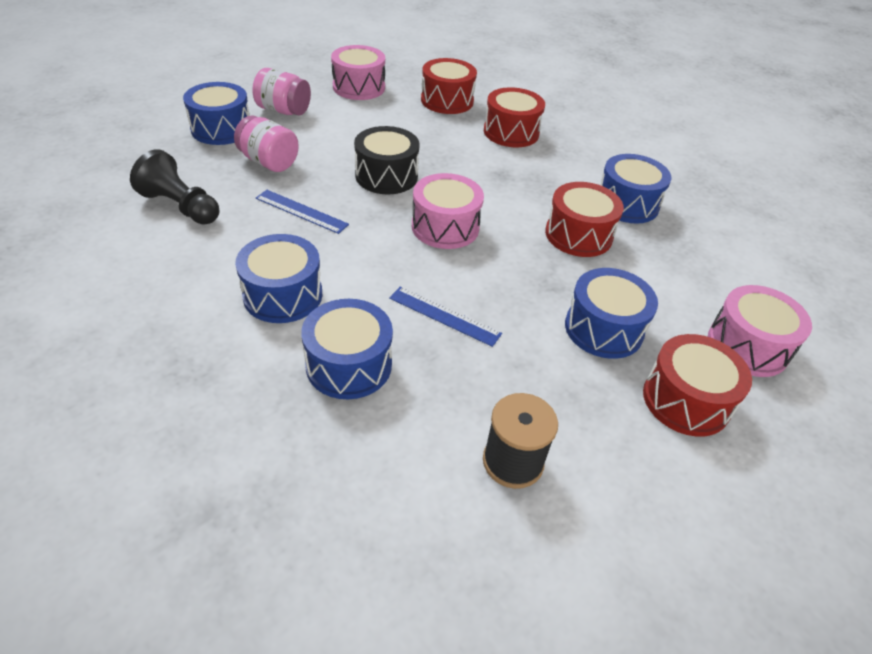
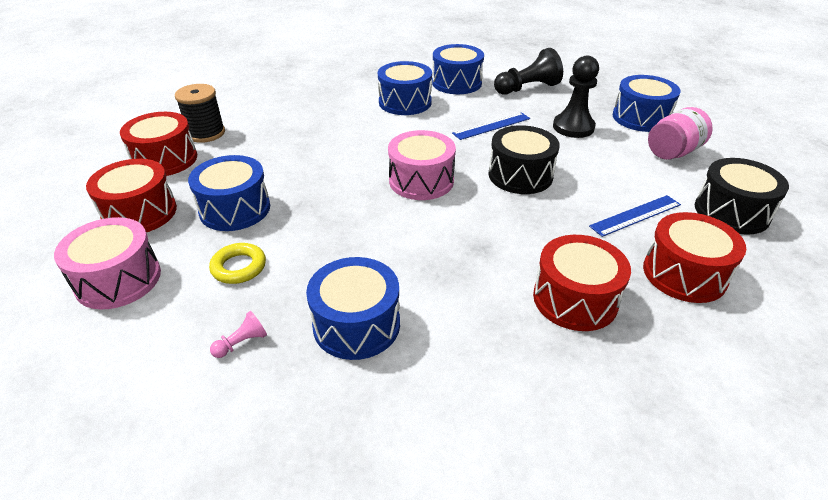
camera: 125 degrees right, 5 degrees down
pink jar [234,115,299,172] -> black pawn [553,55,599,138]
blue drum [301,299,393,399] -> blue drum moved to [432,44,484,94]
pink drum [331,45,385,100] -> black drum [695,158,789,235]
blue ruler [389,286,502,347] -> blue ruler moved to [589,195,681,237]
red drum [545,182,624,257] -> red drum moved to [120,112,197,176]
none -> yellow ring [209,243,266,284]
none -> pink pawn [210,311,267,358]

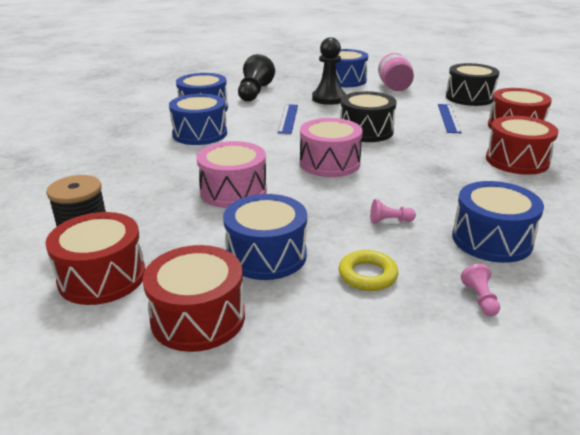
camera: 55 degrees left, 10 degrees down
pink drum [54,217,161,310] -> pink drum moved to [197,141,267,208]
none -> pink pawn [370,199,416,224]

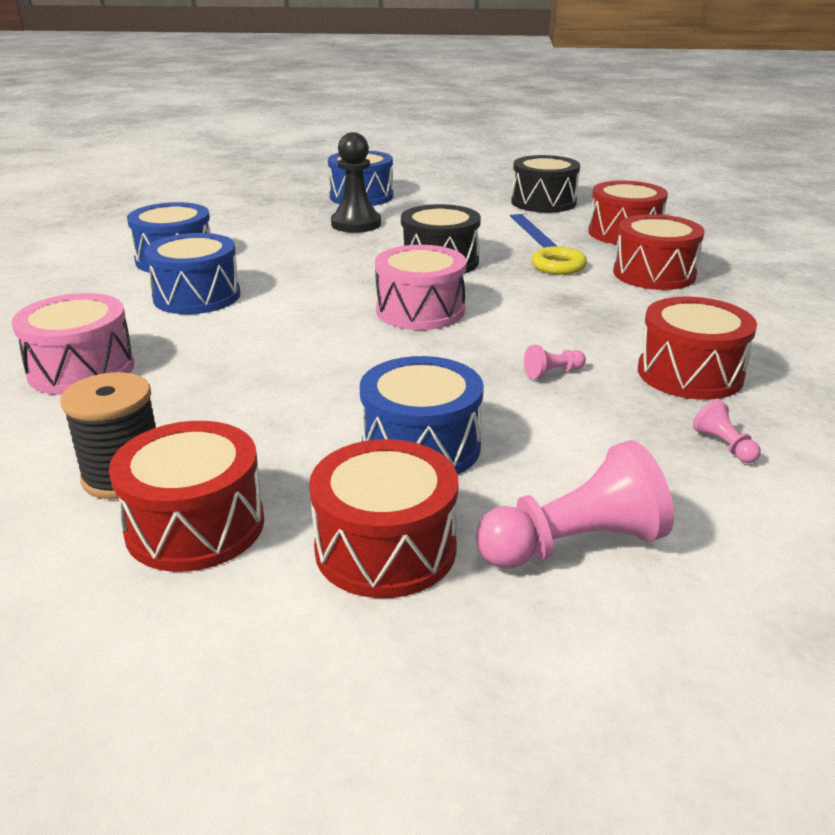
camera: 20 degrees left, 0 degrees up
pink drum [197,141,267,208] -> pink drum moved to [12,293,135,395]
black pawn [238,54,275,102] -> none
blue ruler [278,104,298,134] -> none
yellow ring [338,250,398,291] -> yellow ring moved to [531,246,587,275]
pink jar [378,53,414,91] -> none
blue drum [452,181,544,263] -> red drum [638,297,757,400]
none -> pink pawn [475,440,674,569]

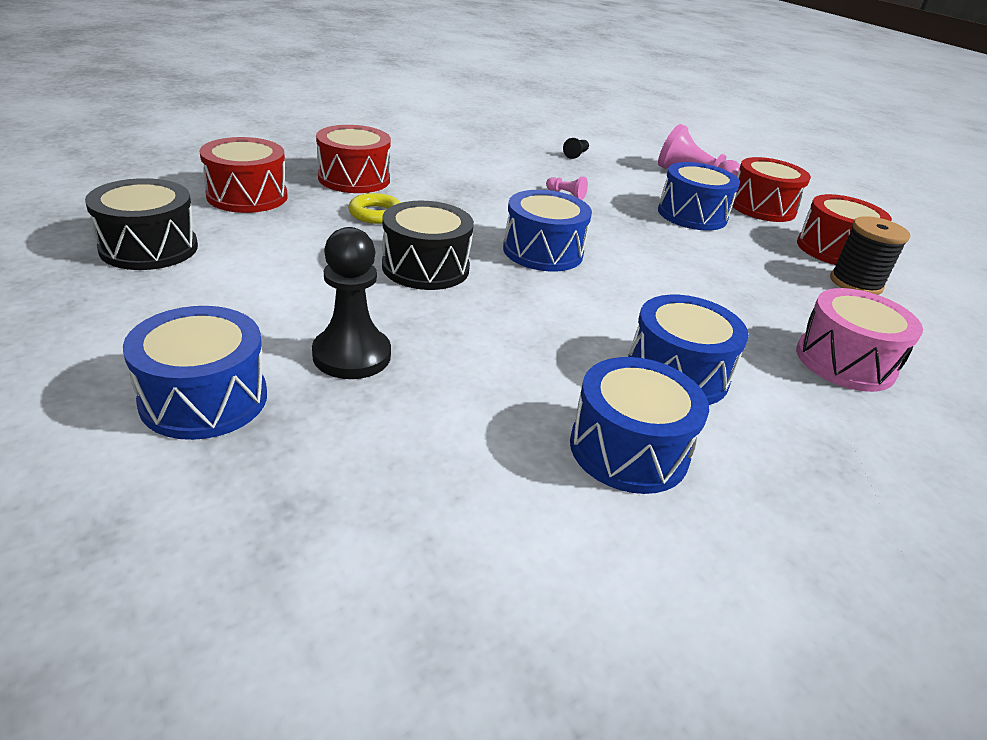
camera: 130 degrees left, 5 degrees up
pink drum [375,245,466,330] -> blue drum [503,190,592,271]
blue ruler [510,214,564,248] -> none
red drum [638,297,757,400] -> none
pink pawn [693,400,761,463] -> black pawn [563,138,589,159]

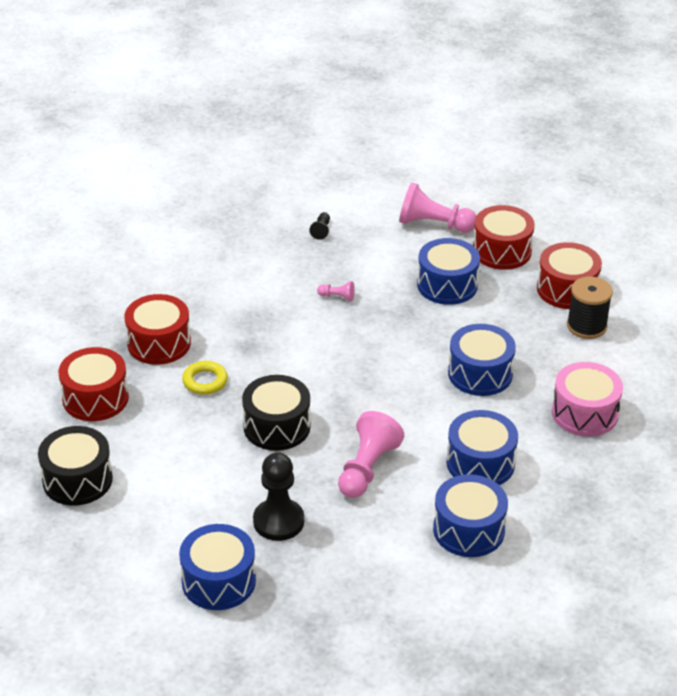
camera: 15 degrees left, 5 degrees up
blue drum [503,190,592,271] -> blue drum moved to [448,324,516,396]
none -> pink pawn [338,411,404,498]

